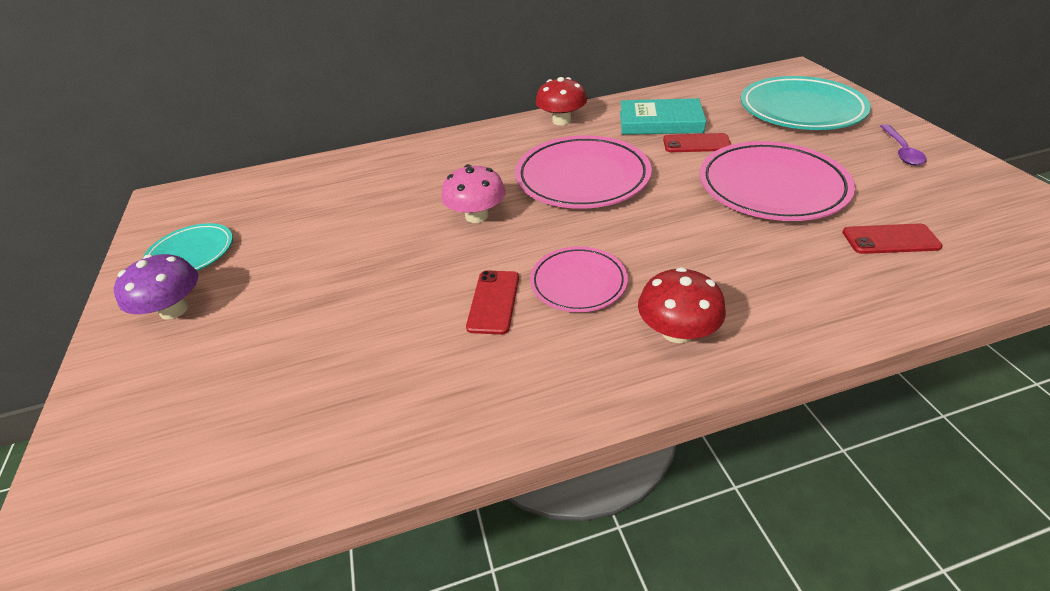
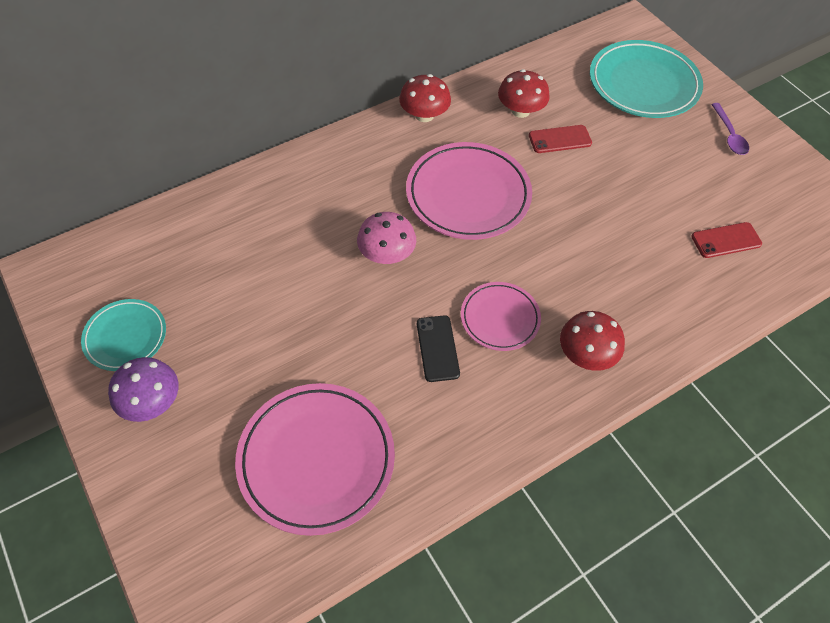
camera: 20 degrees left, 15 degrees up
red phone [466,271,519,335] -> black phone [417,316,460,382]
turquoise book [620,98,706,135] -> red mushroom [498,69,550,118]
pink plate [699,141,855,221] -> pink plate moved to [235,383,395,536]

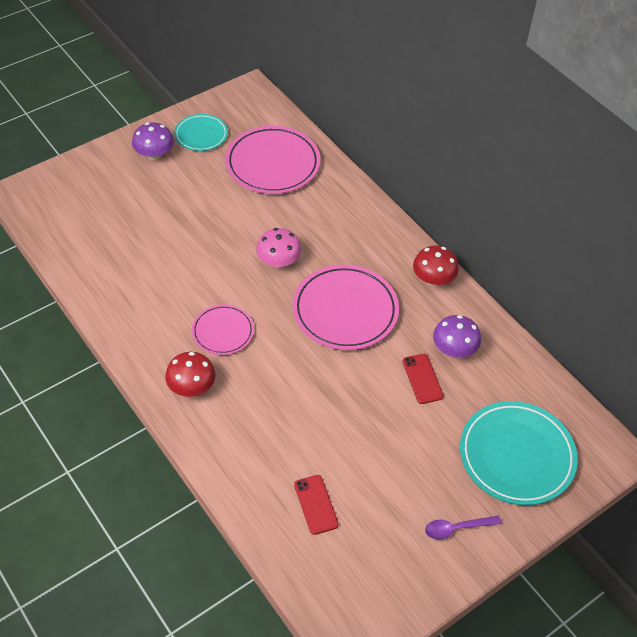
camera: 85 degrees right, 5 degrees down
pink plate [235,383,395,536] -> pink plate moved to [225,126,320,194]
black phone [417,316,460,382] -> none
red mushroom [498,69,550,118] -> purple mushroom [433,315,481,358]

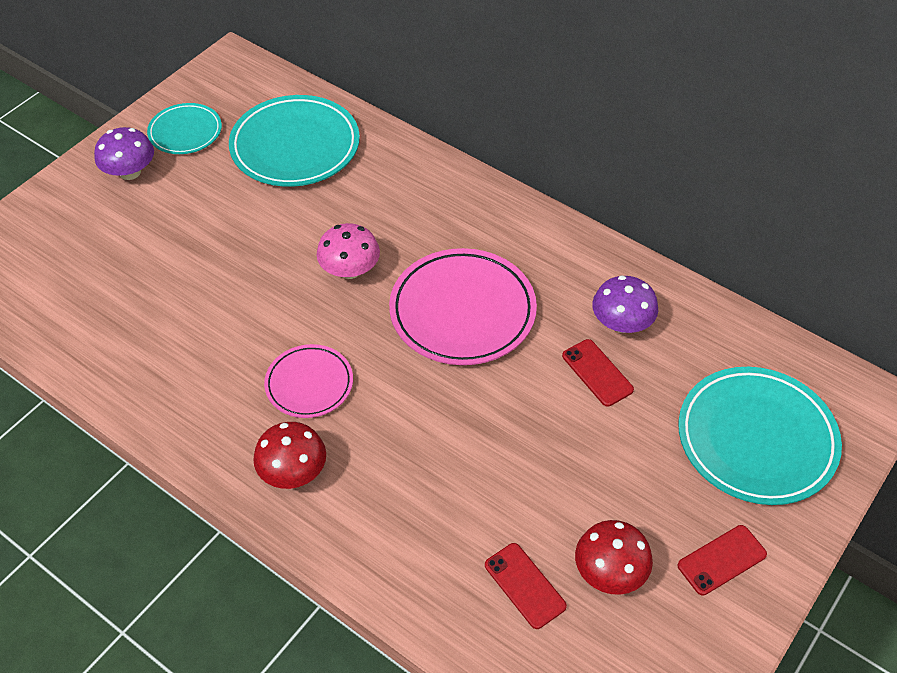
camera: 15 degrees left, 0 degrees up
pink plate [225,126,320,194] -> turquoise plate [229,95,360,187]
red mushroom [413,246,459,286] -> red mushroom moved to [575,520,653,595]
purple spoon [425,516,501,540] -> red phone [678,525,767,596]

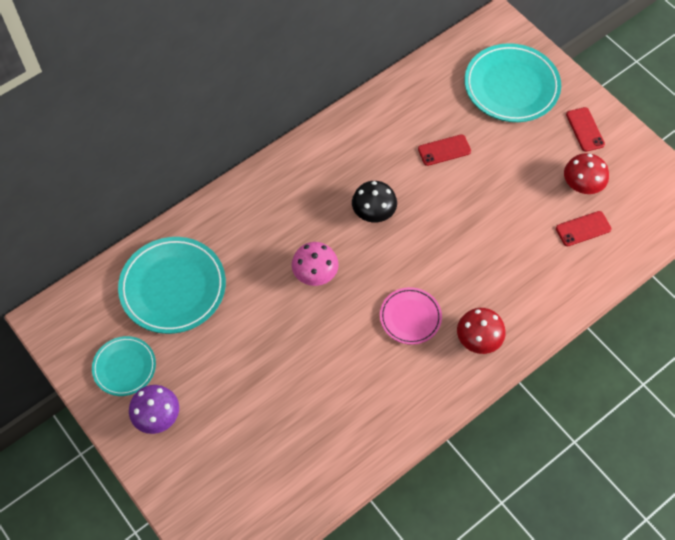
camera: 75 degrees left, 10 degrees up
pink plate [389,248,537,365] -> black mushroom [352,181,397,223]
purple mushroom [592,275,658,333] -> none

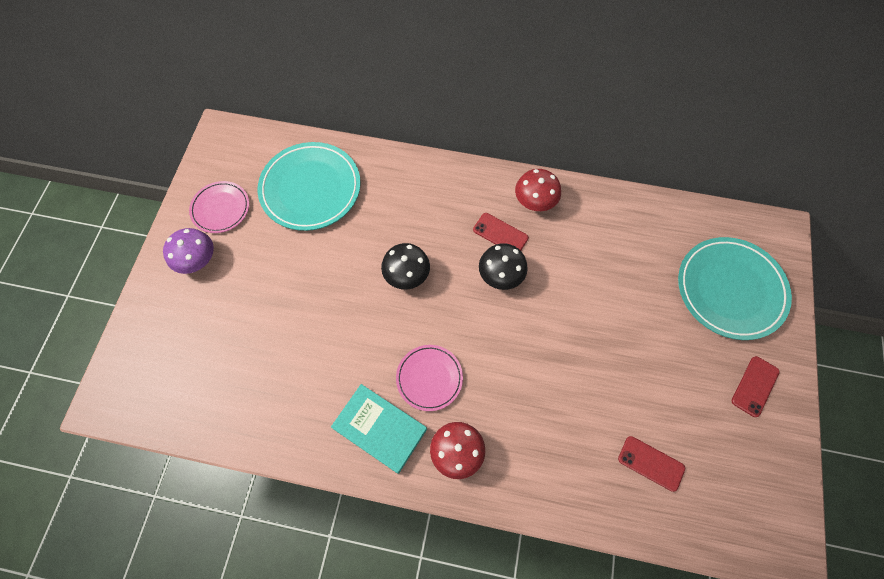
camera: 50 degrees right, 5 degrees up
turquoise plate [92,336,156,396] -> pink plate [189,181,249,233]
pink mushroom [292,242,339,286] -> black mushroom [381,243,430,290]
red phone [418,134,471,166] -> red phone moved to [473,213,529,251]
red mushroom [564,153,609,194] -> red mushroom moved to [515,169,561,211]
none -> turquoise book [331,384,427,474]

